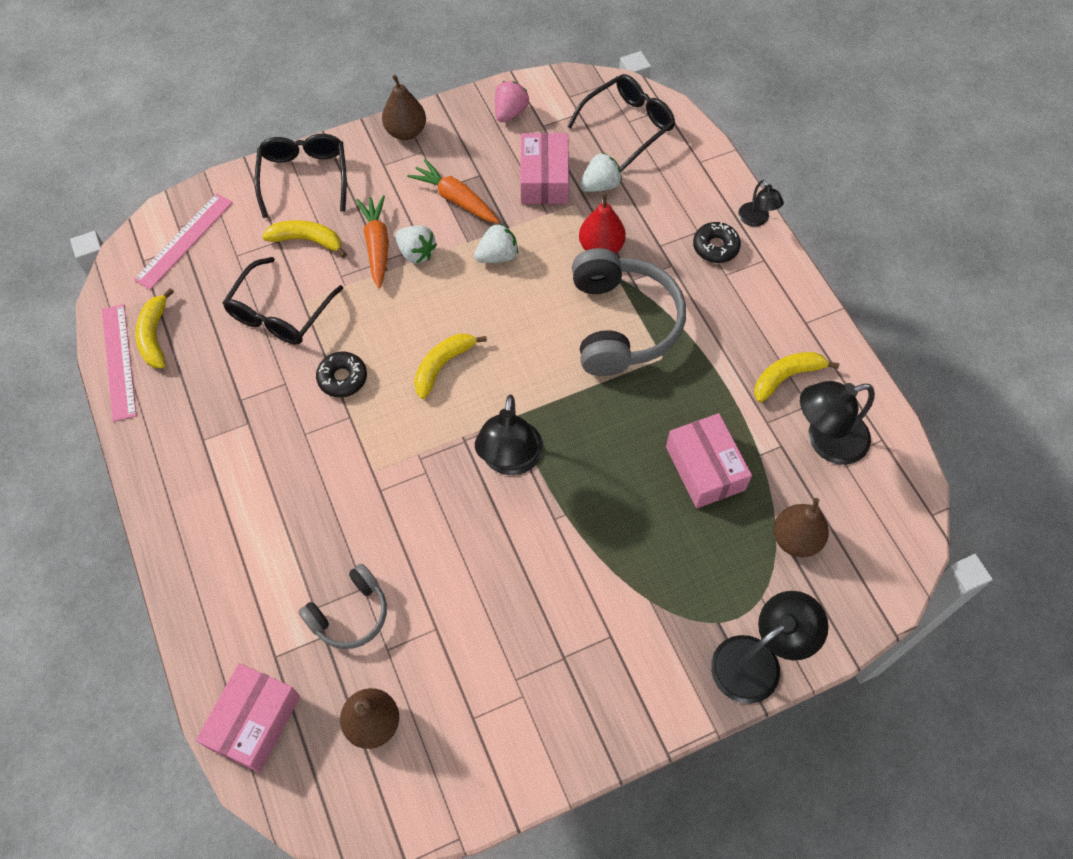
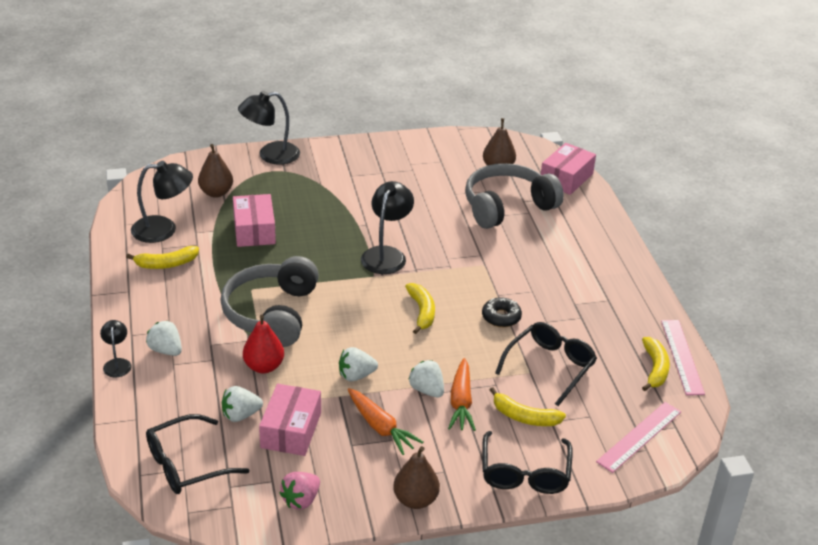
camera: 170 degrees left, 25 degrees down
grey headphones [298,564,387,649] -> grey headphones [465,163,564,229], size x1.78
yellow banana [414,334,487,399] -> yellow banana turned 60 degrees counterclockwise [405,283,435,334]
black donut [693,222,741,263] -> white strawberry [146,321,182,356]

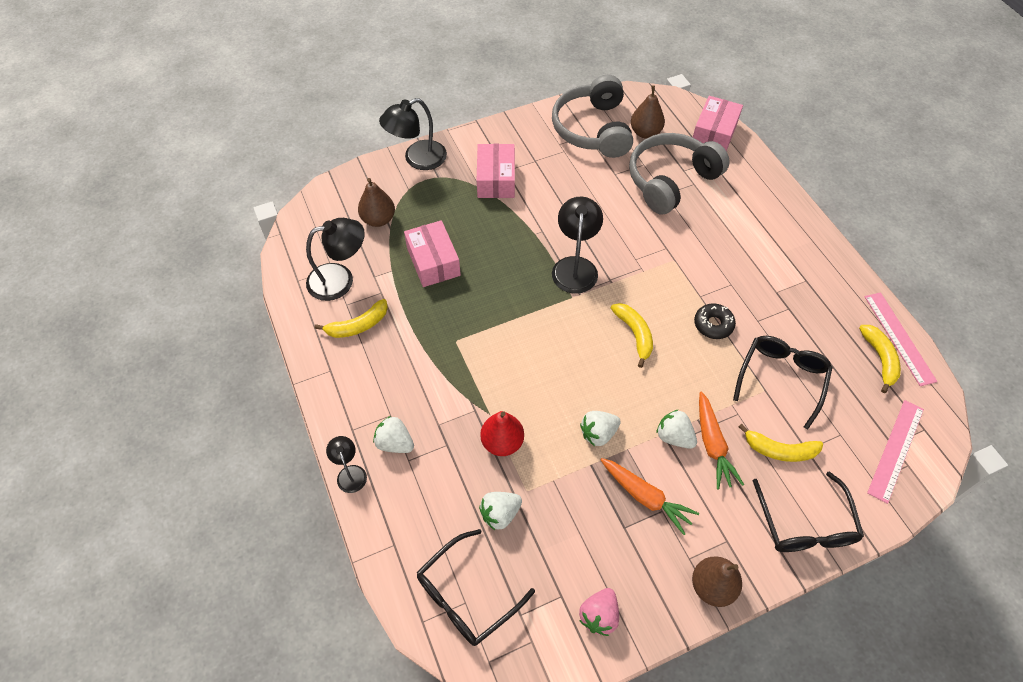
camera: 10 degrees left, 20 degrees up
grey headphones [220,256,319,347] -> grey headphones moved to [552,75,633,158]
pink box [259,384,321,456] -> pink box moved to [477,144,515,198]

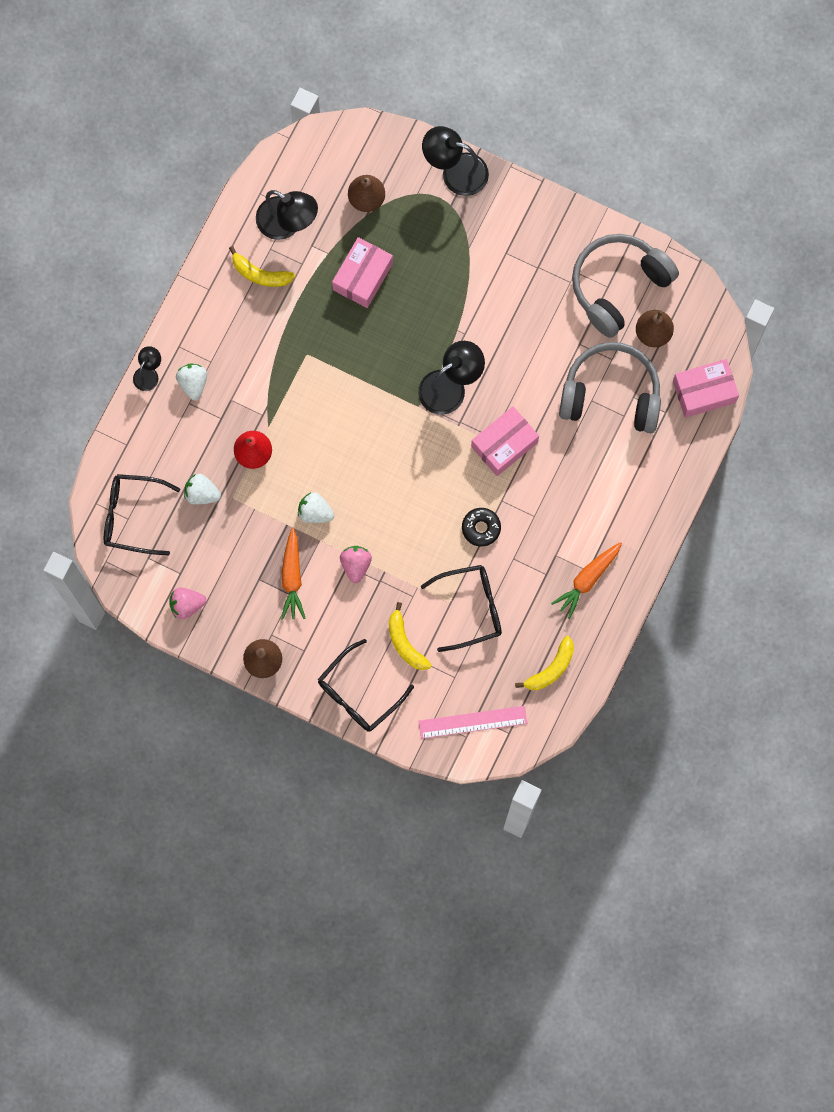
camera: 50 degrees right, 20 degrees up
pink box [477,144,515,198] -> pink box moved to [471,406,539,476]
yellow banana [611,303,653,368] -> none
white strawberry [656,409,697,449] -> pink strawberry [340,546,372,583]
orange carrot [699,391,744,490] -> orange carrot moved to [551,542,622,619]
pink ruler [864,292,938,386] -> none

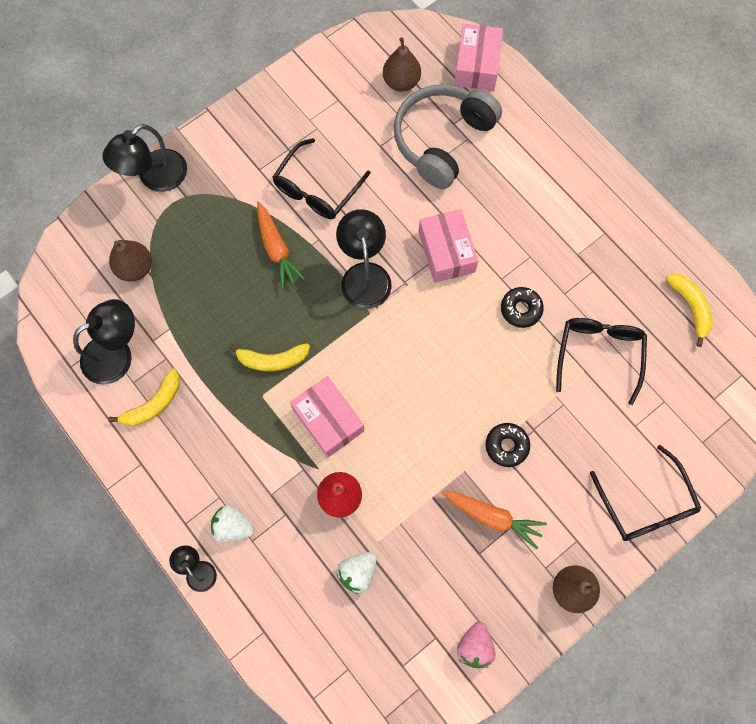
camera: 65 degrees left, 5 degrees down
black glasses [104,474,180,555] -> black glasses moved to [273,138,371,219]
white strawberry [298,492,334,523] -> none
pink box [332,237,393,308] -> pink box moved to [290,376,364,457]
pink strawberry [340,546,372,583] -> black donut [486,423,530,467]
yellow banana [389,602,432,670] -> yellow banana moved to [229,343,310,371]
pink ruler [418,706,527,739] -> none
orange carrot [551,542,622,619] -> orange carrot moved to [257,202,306,290]
grey headphones [572,234,679,338] -> none

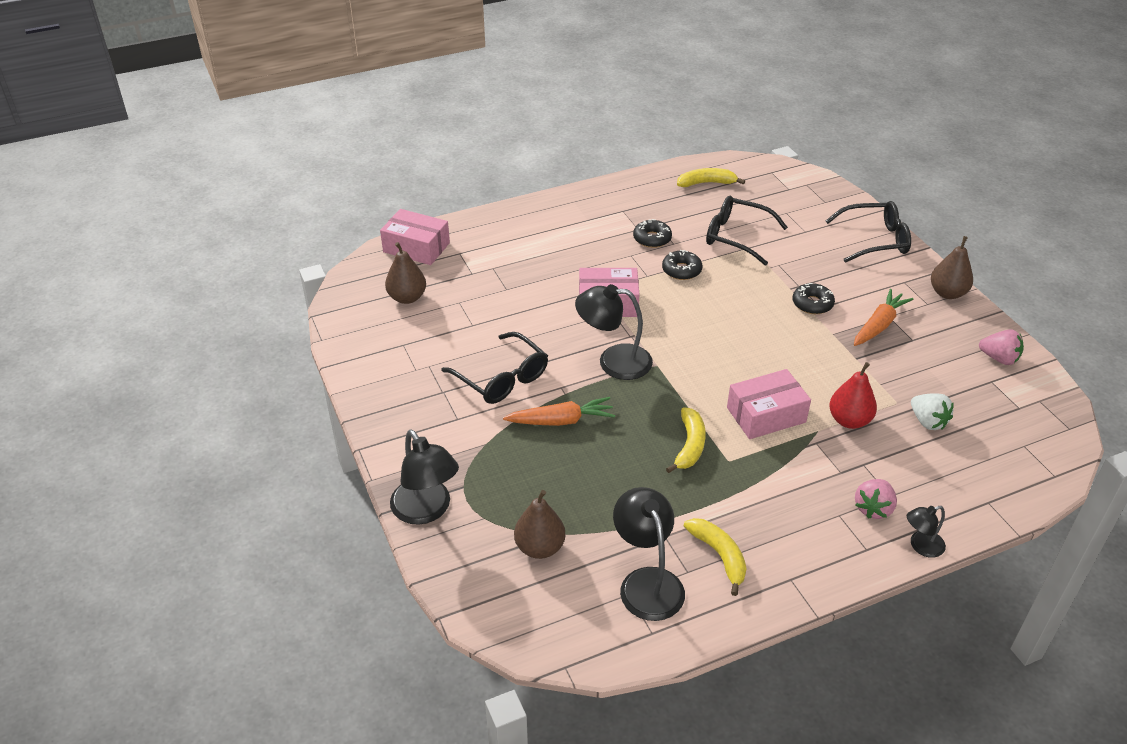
camera: 75 degrees left, 30 degrees down
white strawberry [211,505,254,542] -> pink strawberry [855,479,897,519]
grey headphones [394,84,502,189] -> none
none -> black donut [633,219,672,248]

